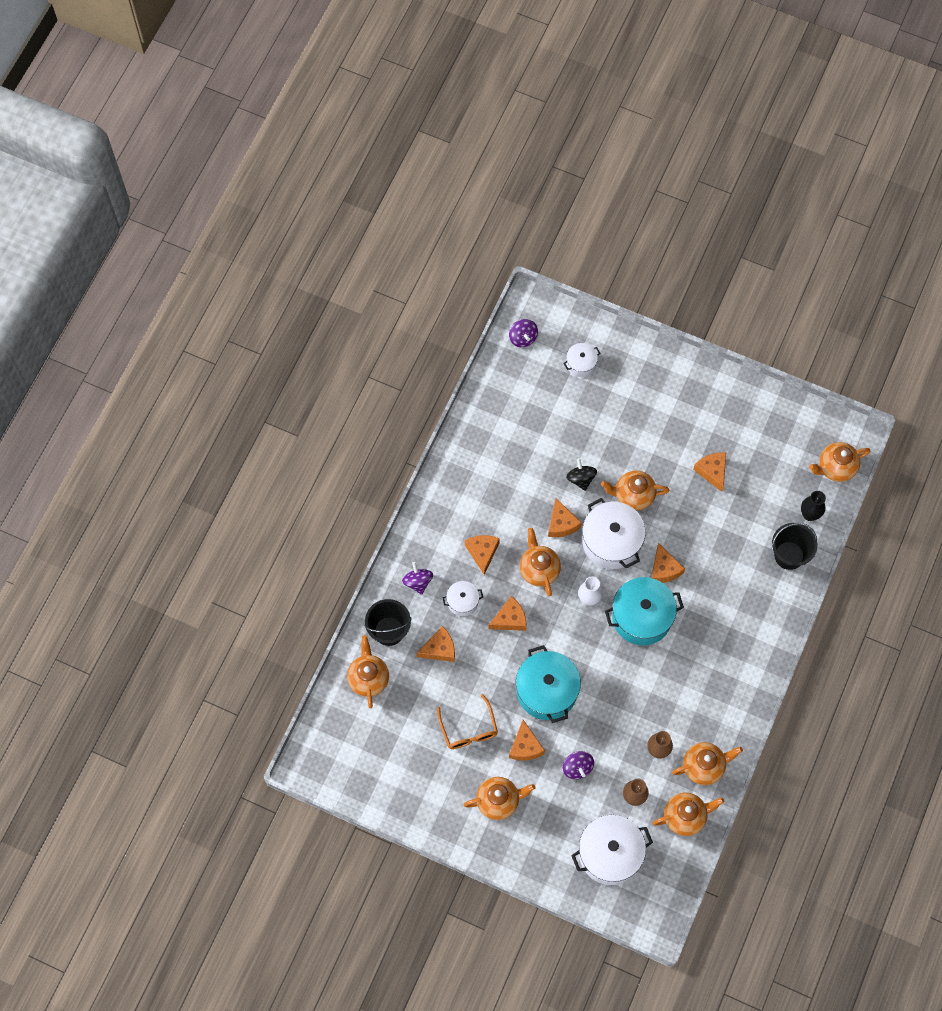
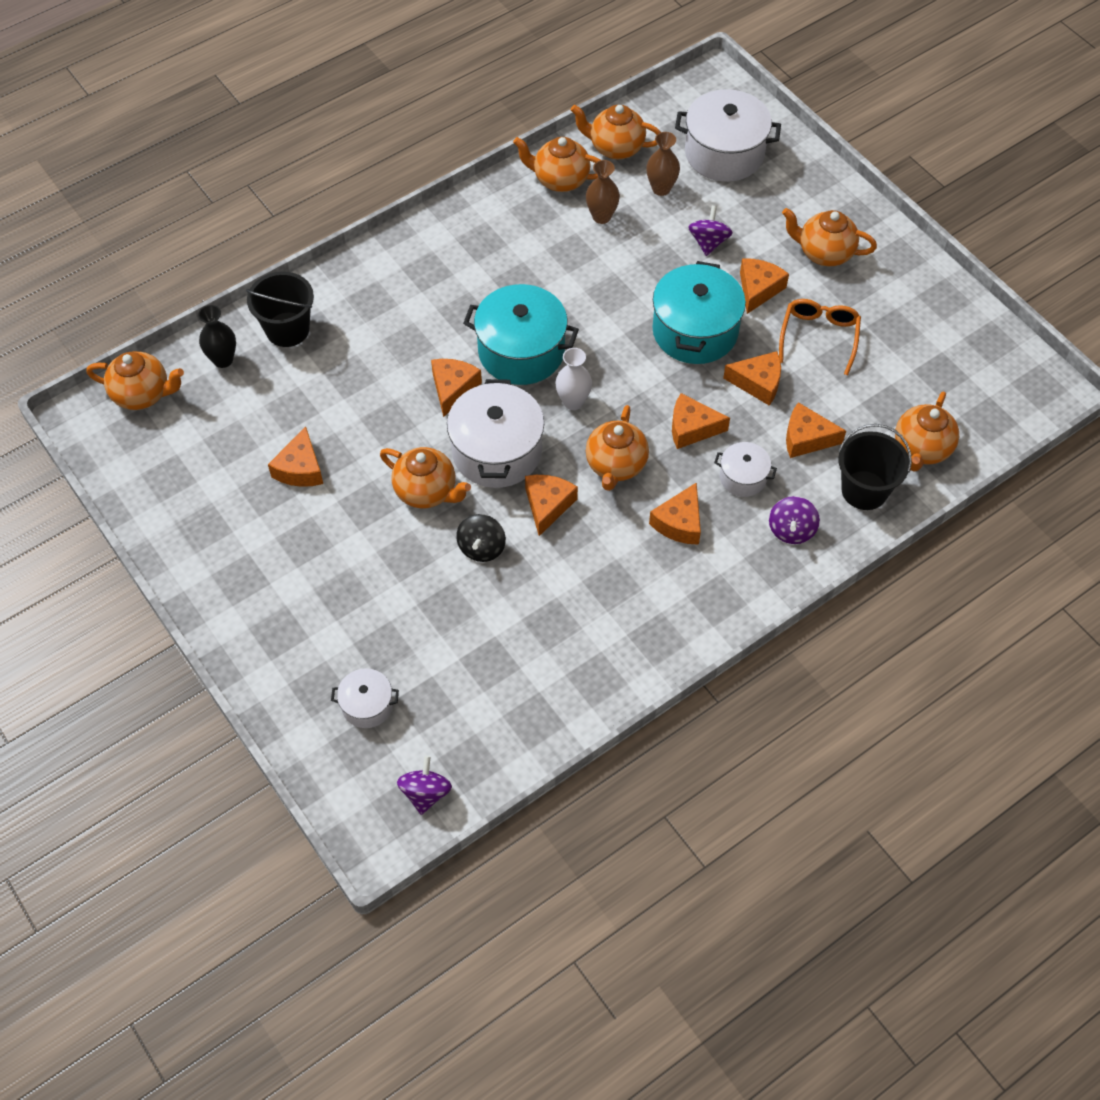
camera: 150 degrees left, 10 degrees down
none -> orange cheese [723,351,781,406]

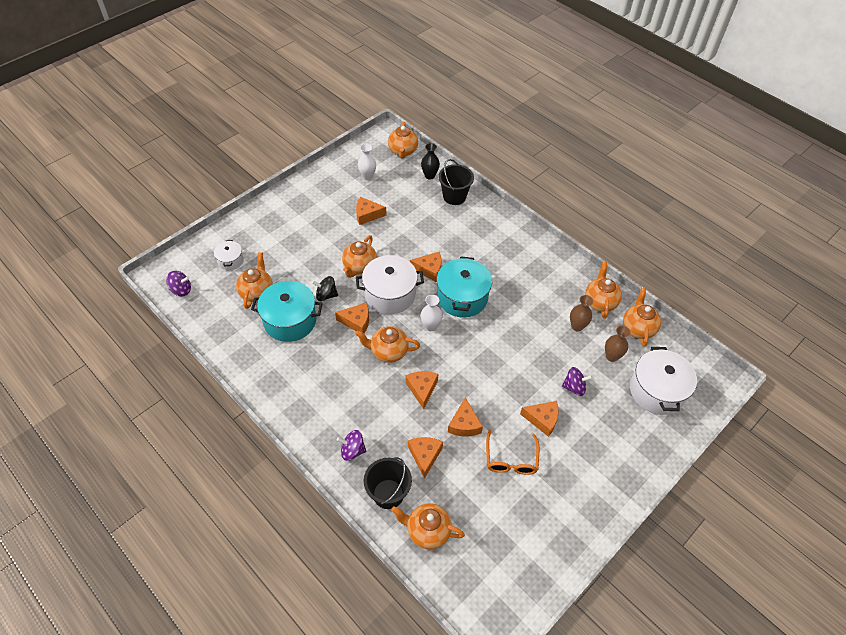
camera: 80 degrees right, 5 degrees down
orange cheese [649,482,701,545] -> none
turquoise pot [652,261,746,364] -> turquoise pot moved to [251,281,323,342]
white pot [714,442,777,497] -> none
orange glasses [779,299,861,375] -> orange glasses turned 90 degrees clockwise [486,430,539,475]
orange teapot [782,208,877,266] -> orange teapot moved to [236,252,273,309]
none -> white vase [358,144,376,180]

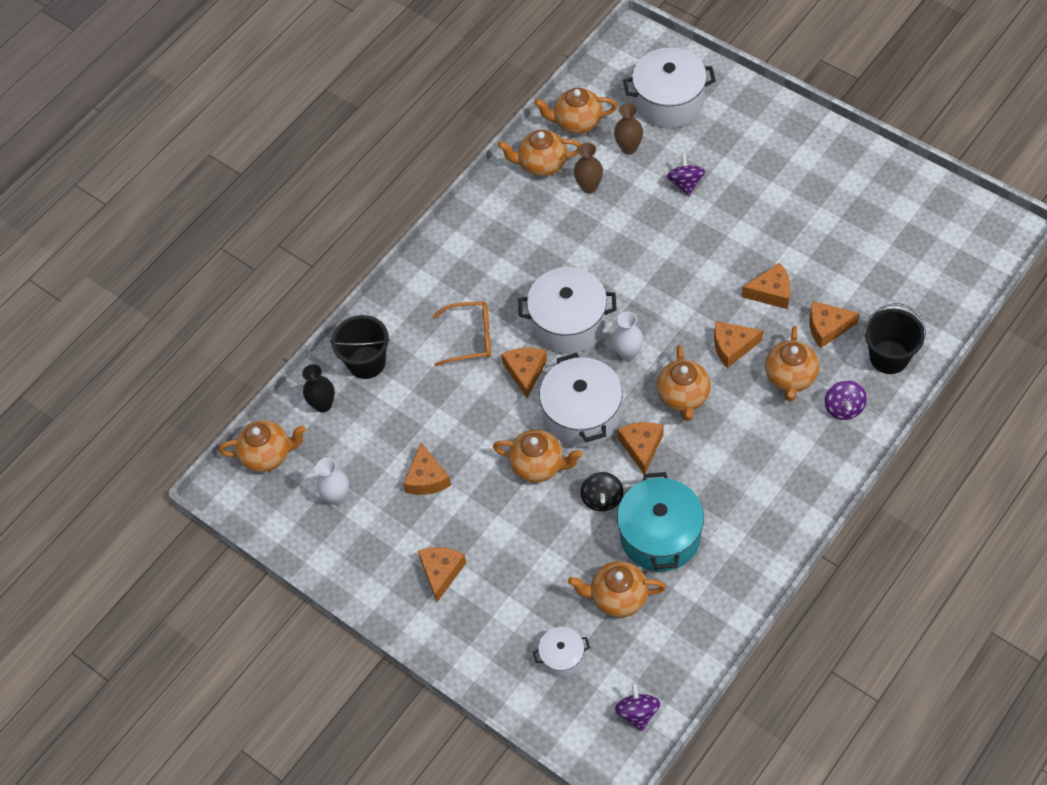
camera: 90 degrees left, 5 degrees up
orange teapot [391,503,465,549] -> orange teapot moved to [765,326,819,401]
turquoise pot [437,256,492,318] -> white pot [518,267,617,354]
orange glasses [486,430,539,475] -> orange glasses moved to [432,301,491,366]
orange cheese [520,401,559,437] -> orange cheese moved to [418,547,466,602]

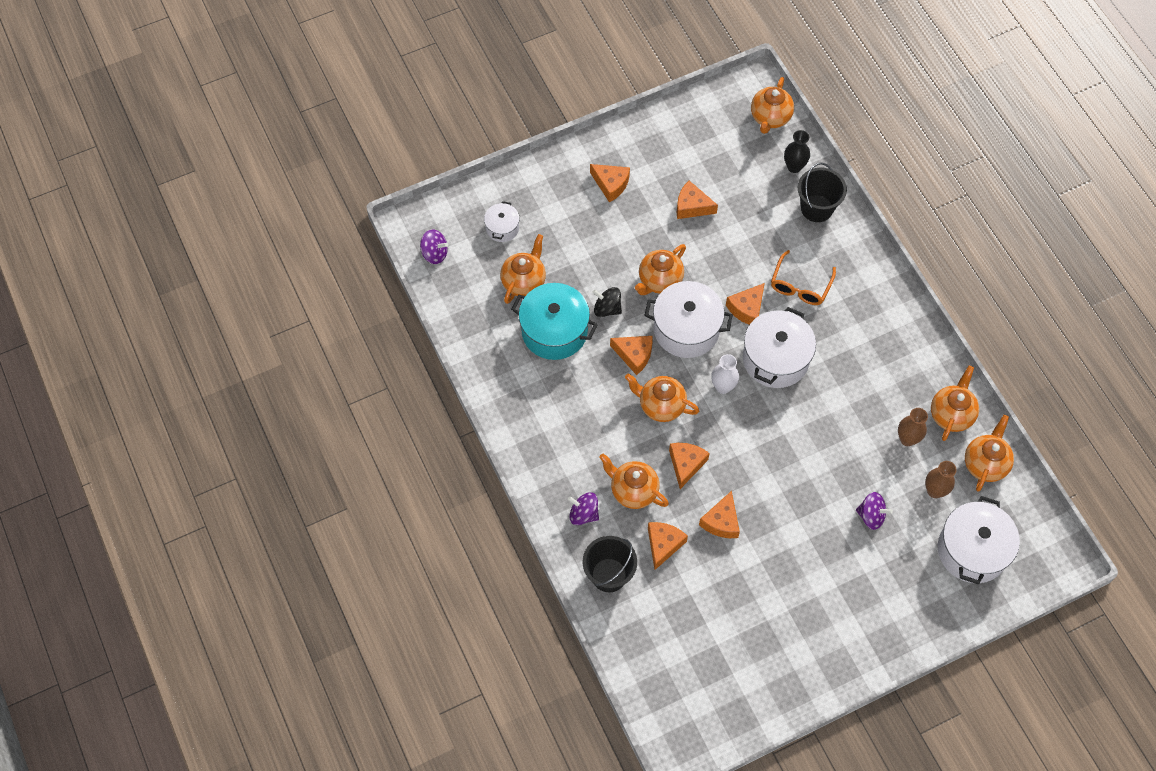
camera: 110 degrees right, 5 degrees up
white vase [316,458,349,505] -> none
orange cheese [501,348,547,398] -> orange cheese turned 105 degrees clockwise [726,283,765,325]

